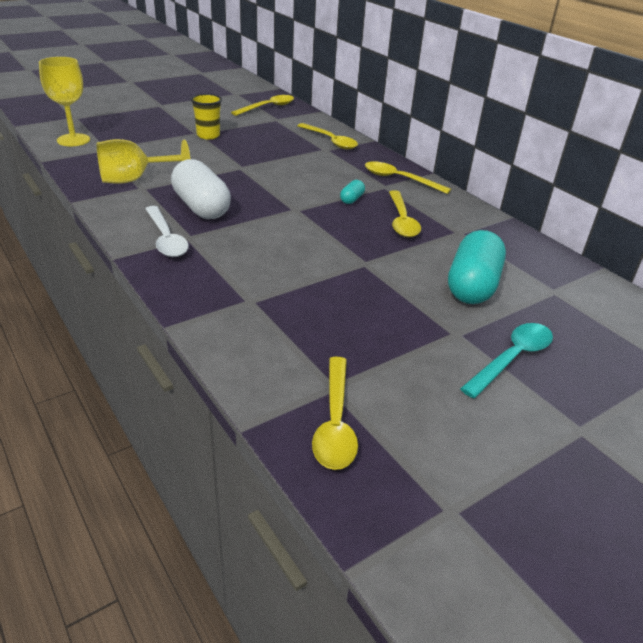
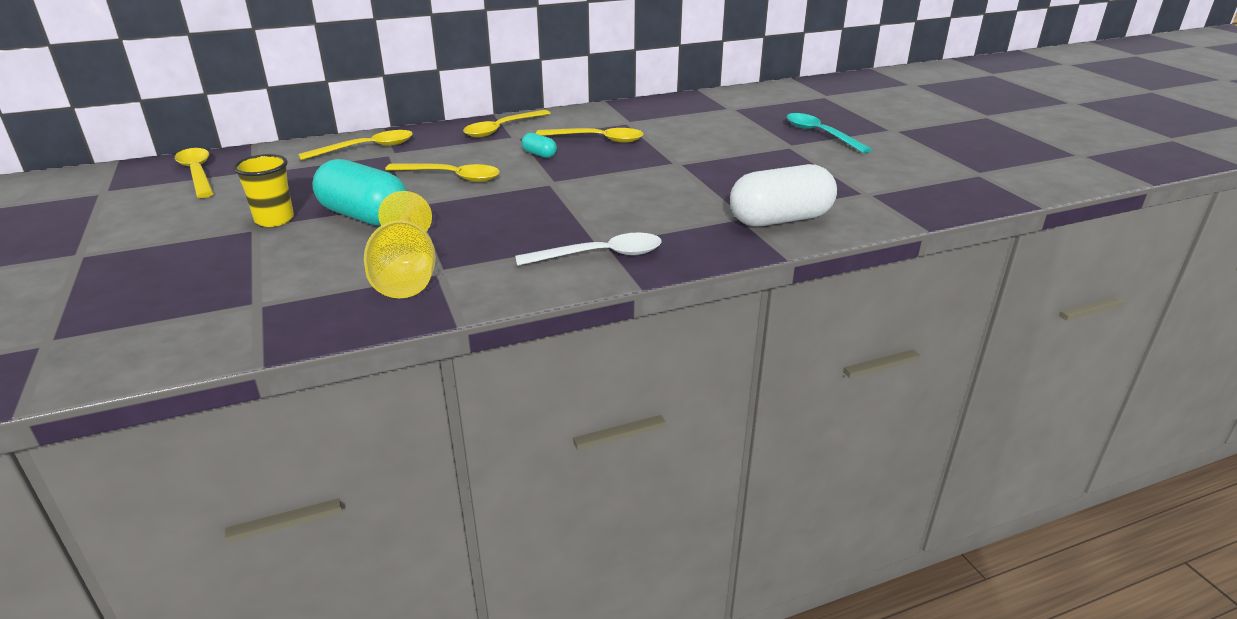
camera: 75 degrees left, 5 degrees down
yellow goblet [39,57,90,146] -> none
white capsule [171,159,231,219] -> white capsule moved to [730,164,837,226]
yellow spoon [312,357,358,470] -> yellow spoon moved to [385,163,500,182]
turquoise capsule [448,230,506,304] -> turquoise capsule moved to [312,159,407,226]

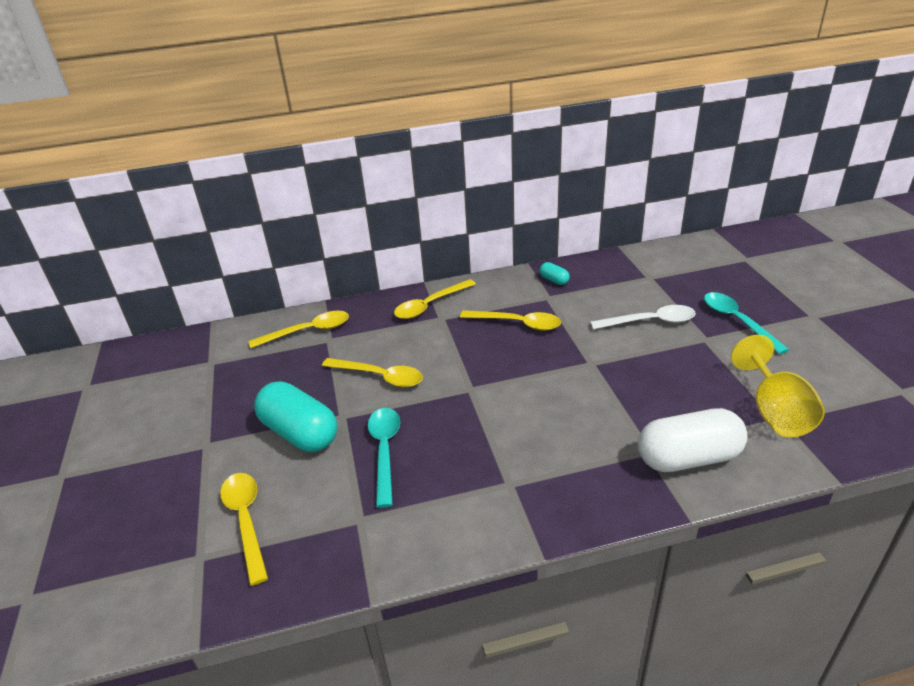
camera: 10 degrees right, 5 degrees up
yellow spoon [175,148,214,198] -> yellow spoon moved to [220,473,268,586]
yellow cup [233,154,294,227] -> none
yellow goblet [364,191,436,298] -> yellow goblet moved to [731,335,825,438]
white spoon [515,233,662,266] -> white spoon moved to [590,305,696,329]
turquoise capsule [522,133,557,158] -> turquoise capsule moved to [539,262,570,285]
none -> turquoise spoon [368,408,400,508]

